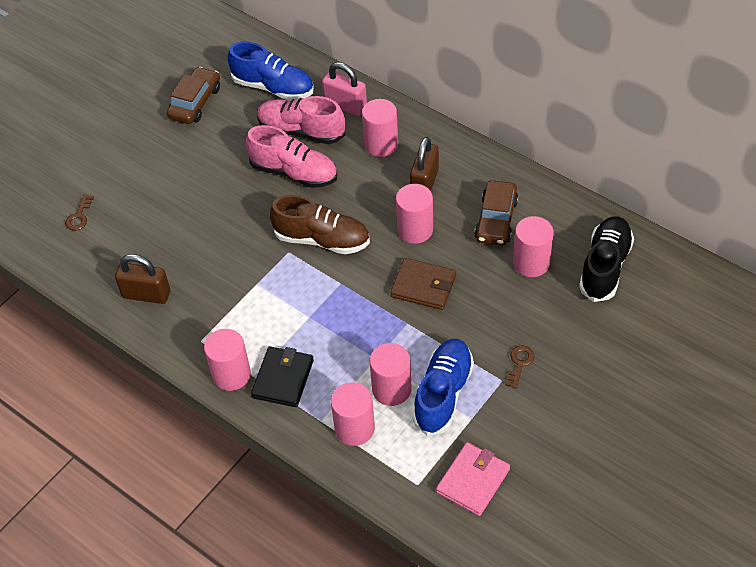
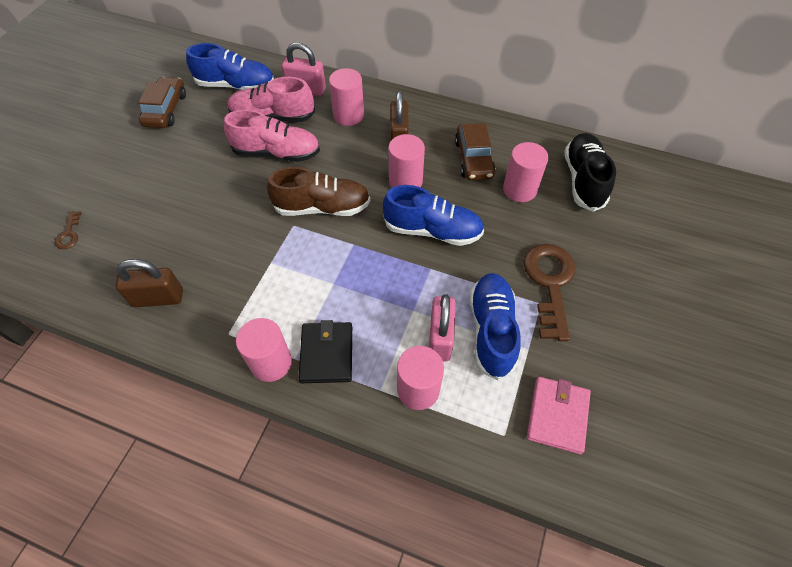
camera: 20 degrees left, 5 degrees up
pink cylinder [370,343,412,406] -> pink padlock [429,294,456,362]
brown wallet [390,258,456,310] -> blue shoe [383,185,484,246]
brown key [505,346,535,389] -> brown key [524,244,575,341], size x2.21

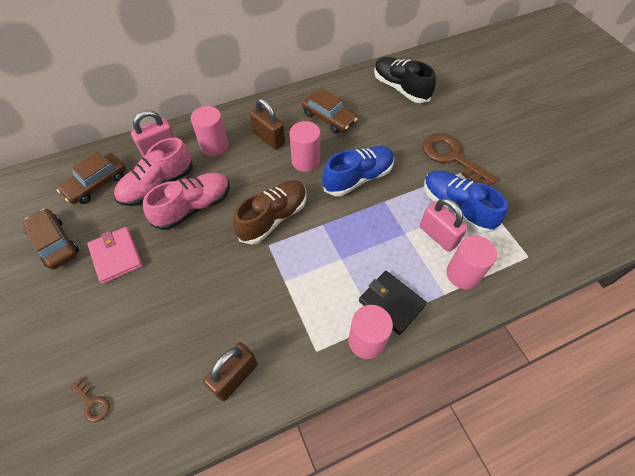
camera: 45 degrees left, 0 degrees up
blue shoe [186,43,274,90] -> brown car [57,152,126,204]
pink cylinder [503,142,549,202] -> none
pink wallet [527,377,591,454] -> pink wallet moved to [87,227,143,284]

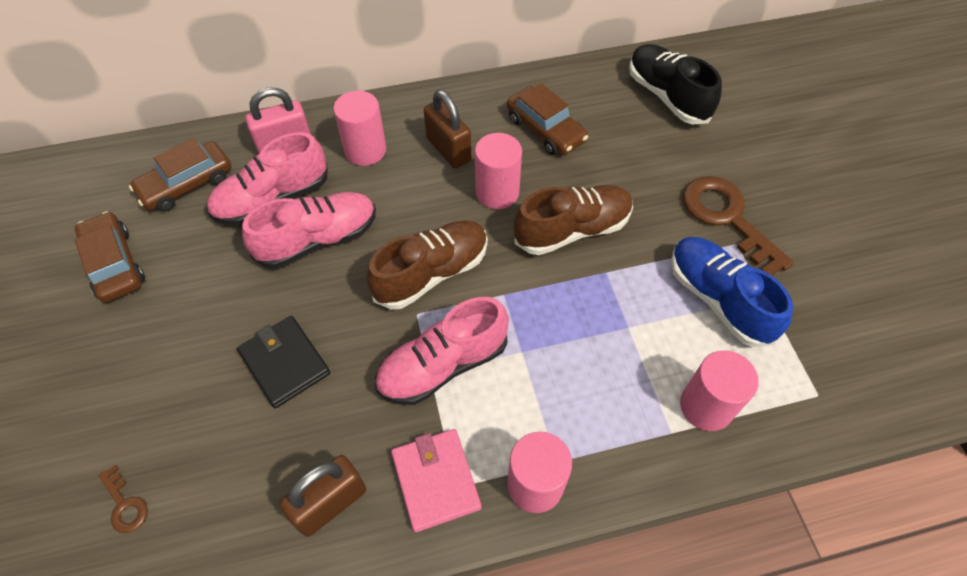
camera: 10 degrees right, 0 degrees up
pink wallet [87,227,143,284] -> pink wallet moved to [391,429,481,532]
blue shoe [322,146,395,196] -> brown shoe [514,185,633,255]
black wallet [359,271,427,335] -> black wallet moved to [237,316,330,408]
pink padlock [420,198,468,252] -> none
none -> pink shoe [375,297,509,405]

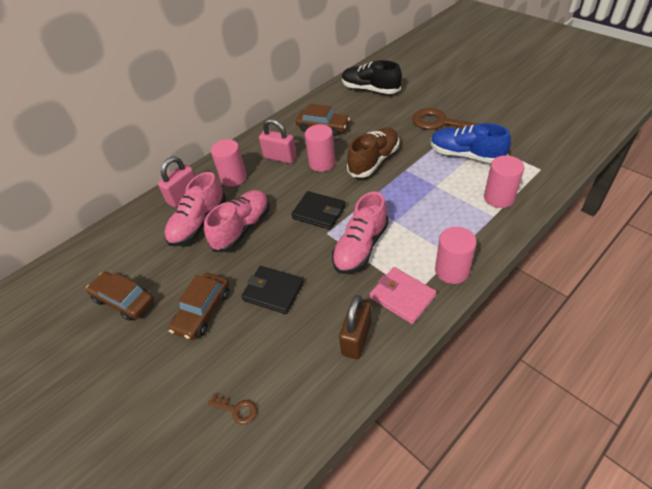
camera: 25 degrees left, 10 degrees down
brown car [129,138,231,212] -> brown car moved to [168,273,229,340]
brown shoe [367,221,488,309] -> black wallet [291,191,346,230]
brown padlock [424,90,471,168] -> pink padlock [259,119,297,164]

